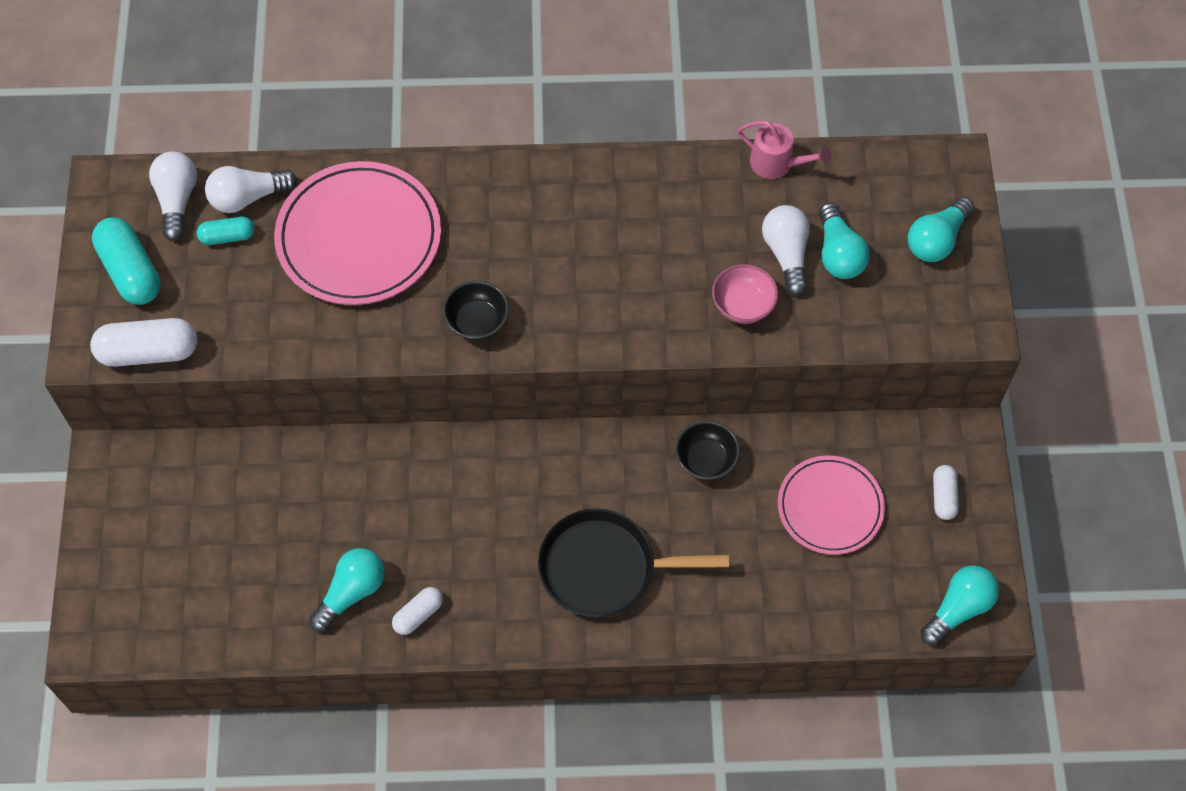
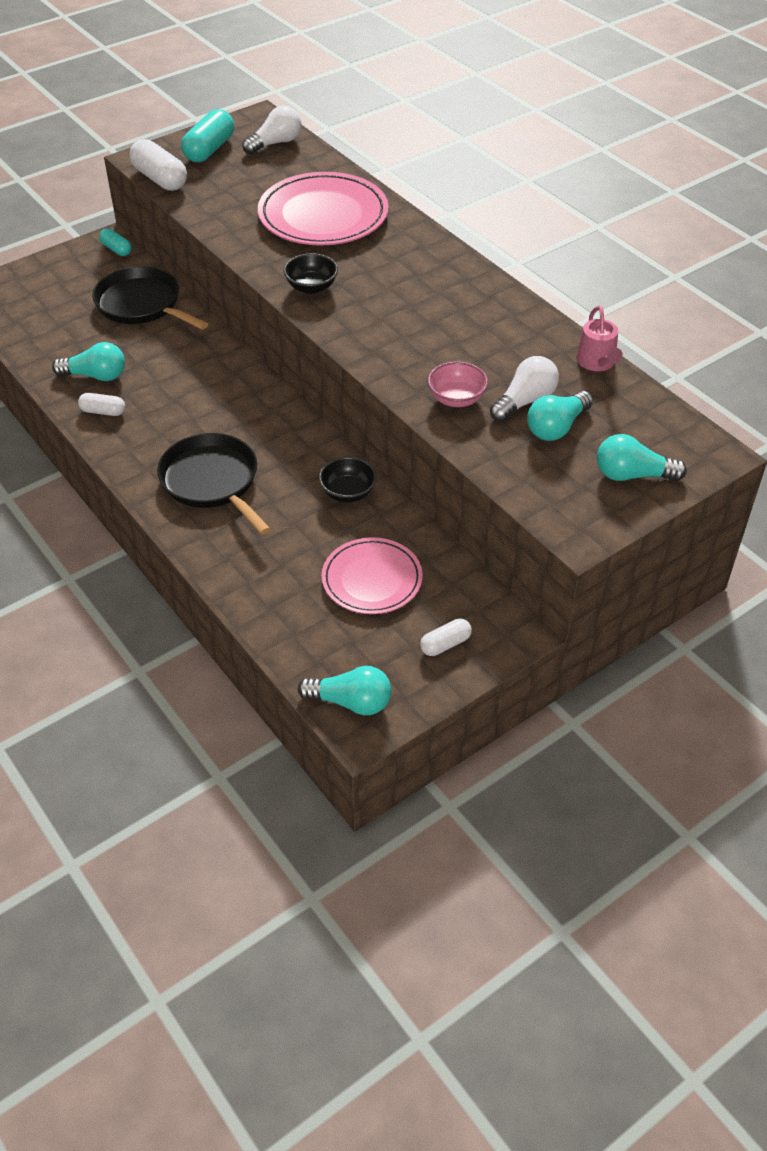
camera: 55 degrees right, 15 degrees down
turquoise capsule [197,217,254,245] -> turquoise capsule moved to [99,228,131,256]
white light bulb [205,166,297,213] -> none
none -> black pan [92,266,208,330]

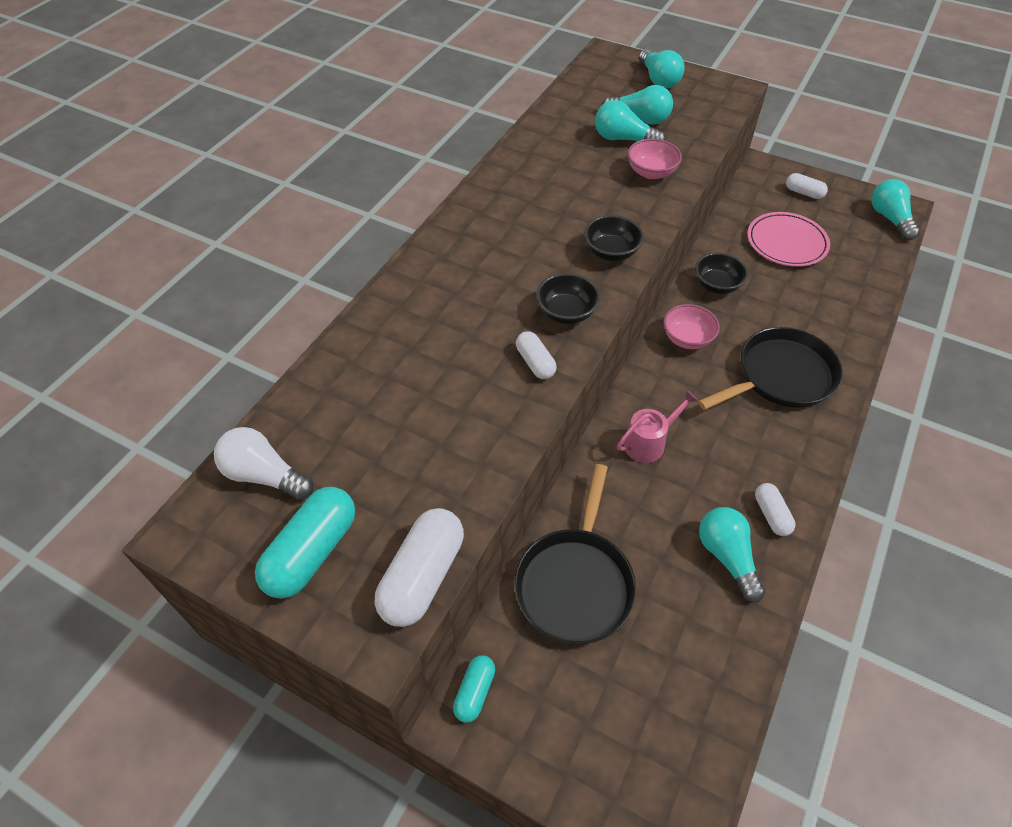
camera: 115 degrees left, 5 degrees up
black pan [157,433,271,535] -> black pan turned 150 degrees counterclockwise [698,327,842,410]
turquoise capsule [181,109,234,162] -> turquoise capsule turned 60 degrees counterclockwise [255,487,355,599]
pink plate [258,172,389,246] -> none
white light bulb [490,356,559,422] -> turquoise light bulb [595,100,665,141]
pink watering can [576,306,623,371] -> pink watering can moved to [617,390,698,463]
none -> white capsule [516,331,557,379]
none -> black bowl [584,215,644,261]
none -> pink bowl [663,304,720,349]

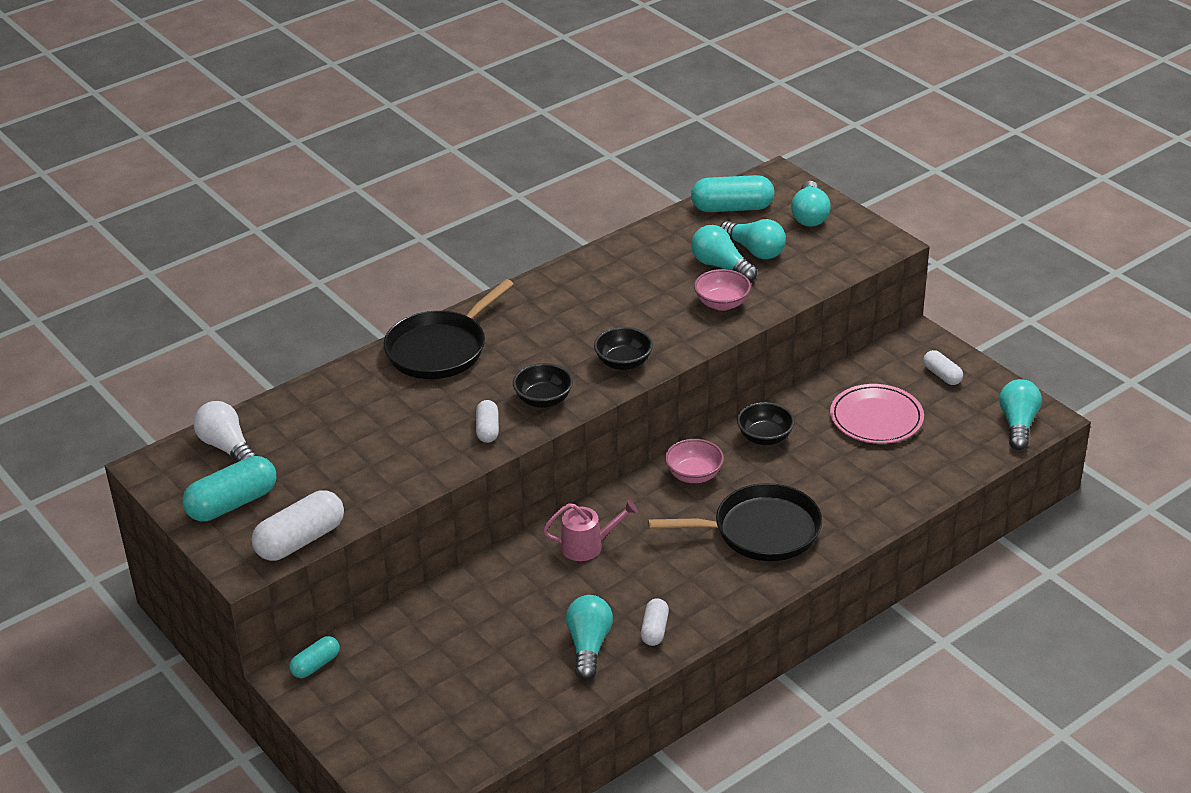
camera: 25 degrees right, 15 degrees down
black pan [514,464,636,644] -> black pan moved to [384,279,514,379]
none -> turquoise capsule [691,175,774,212]

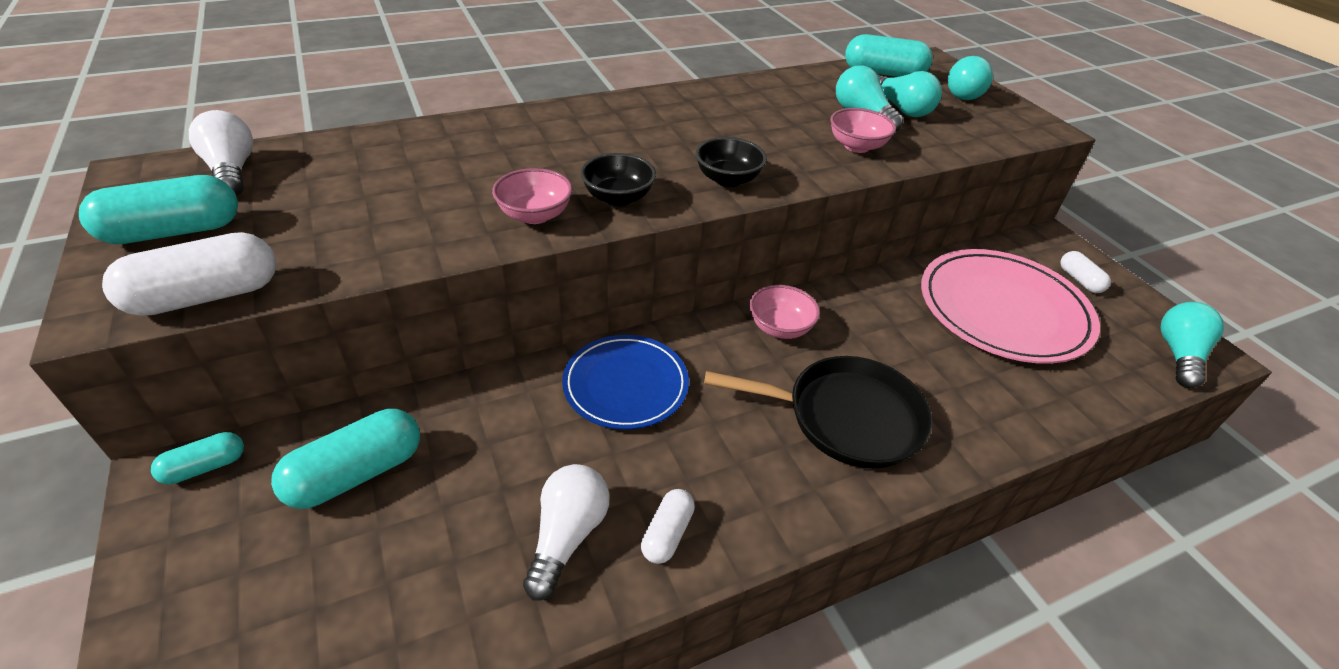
camera: 10 degrees right, 5 degrees up
black pan [384,279,514,379] -> none
white capsule [476,400,499,443] -> pink bowl [492,168,573,224]
pink watering can [543,500,638,561] -> blue plate [562,335,689,430]
turquoise light bulb [566,595,613,680] -> white light bulb [523,464,610,601]
black bowl [737,402,795,445] -> none
pink plate [830,384,924,444] -> pink plate [921,249,1100,364], size x1.57
none -> turquoise capsule [271,409,420,509]

